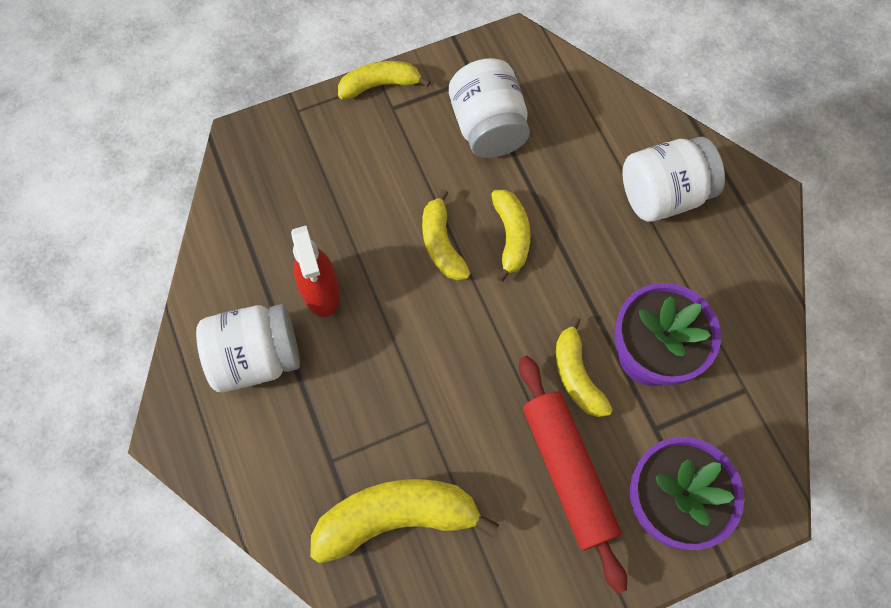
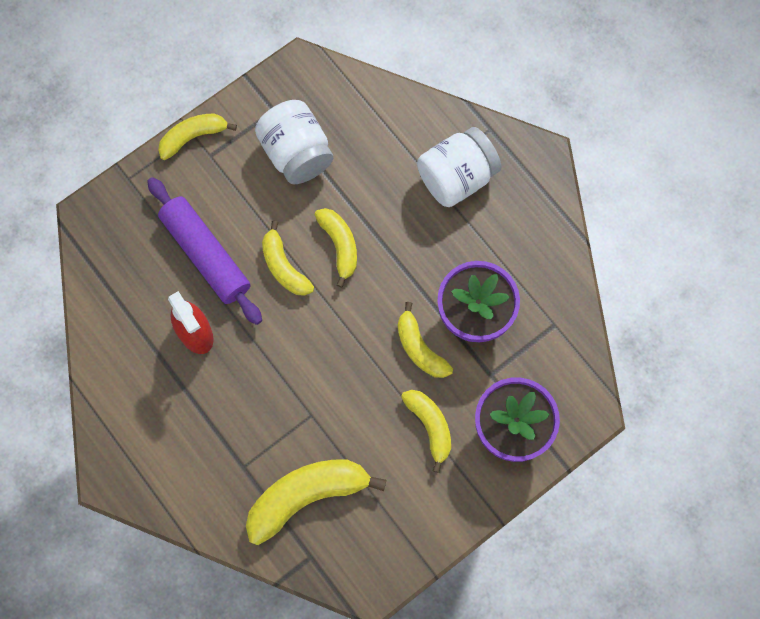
camera: 15 degrees left, 5 degrees up
white jar [196,304,300,392] -> none
red rolling pin [519,356,627,593] -> yellow banana [401,390,451,473]
none -> purple rolling pin [147,177,262,325]

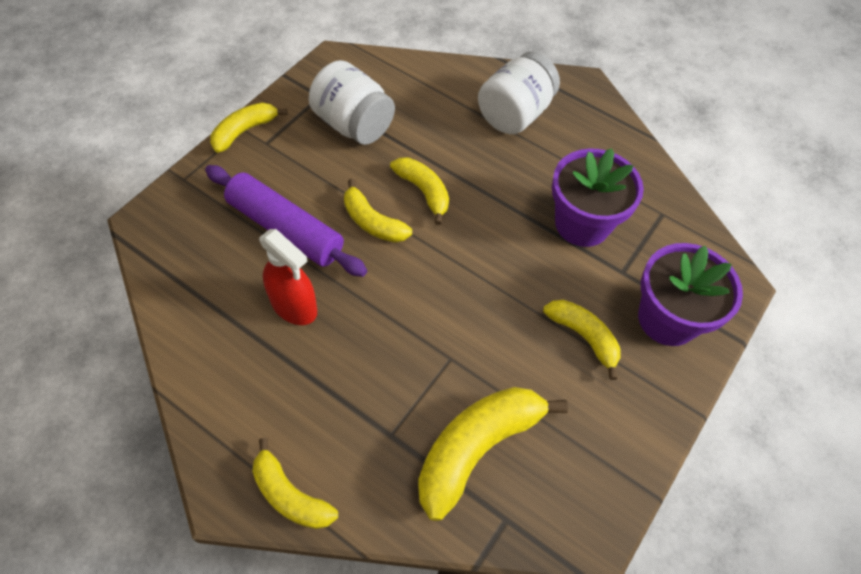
camera: 20 degrees left, 15 degrees down
yellow banana [397,302,453,378] -> yellow banana moved to [252,438,338,529]

